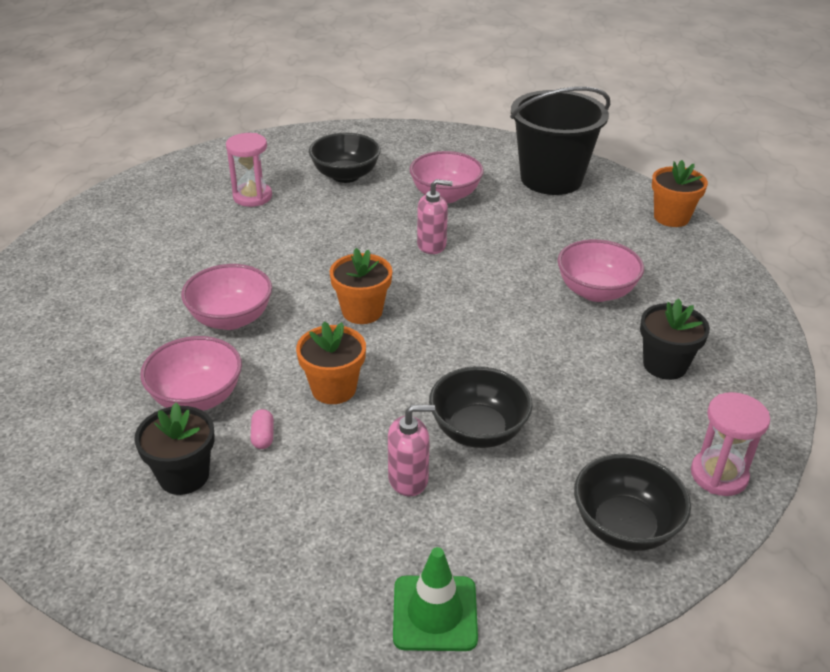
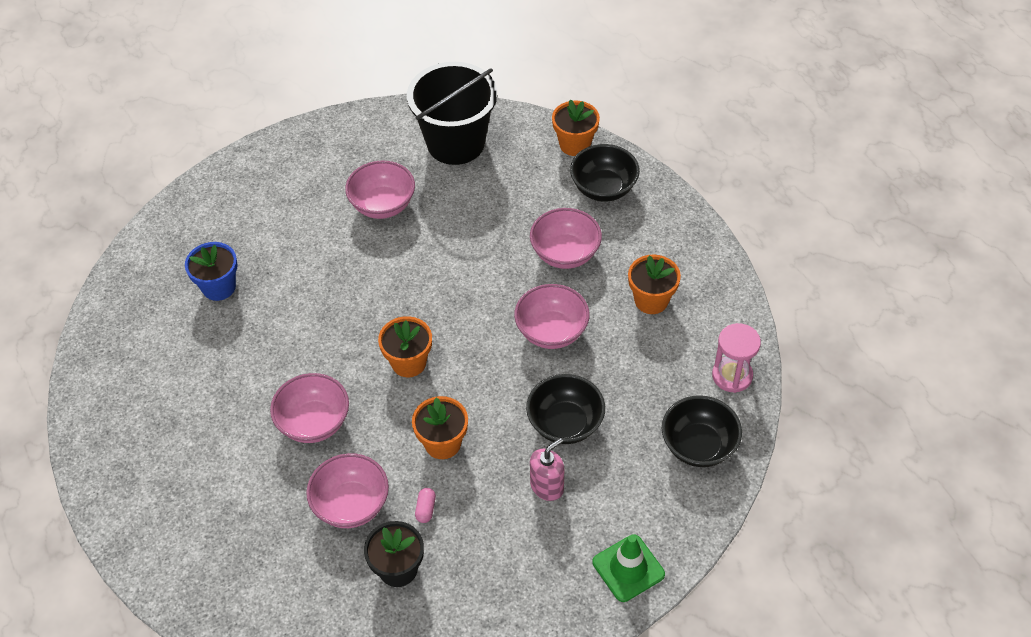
camera: 30 degrees left, 15 degrees up
pink hourglass [226,133,272,207] -> blue flower pot [185,242,238,301]
pink capsule [250,409,274,449] -> pink capsule turned 45 degrees clockwise [415,488,436,523]
black bowl [309,133,381,183] -> black bowl moved to [570,144,640,202]
pink soap dispenser [417,179,453,254] -> none
black flower pot [640,299,710,380] -> orange flower pot [628,254,681,314]
none -> pink bowl [514,284,590,349]

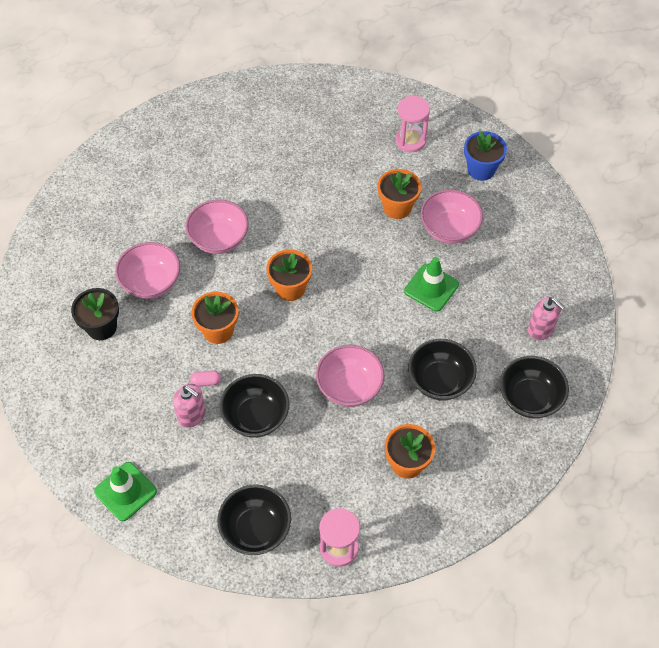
camera: 75 degrees right, 5 degrees up
blue flower pot [185,242,238,301] -> blue flower pot moved to [464,131,507,181]
black bucket [407,62,497,165] -> none
pink capsule [415,488,436,523] -> pink capsule moved to [190,371,221,387]
pink bowl [530,208,602,269] -> black bowl [408,339,477,400]
orange flower pot [552,100,600,156] -> orange flower pot moved to [378,169,421,219]
none -> pink hourglass [395,96,430,152]
none -> green traffic cone [404,257,459,312]
none -> pink soap dispenser [528,297,564,340]

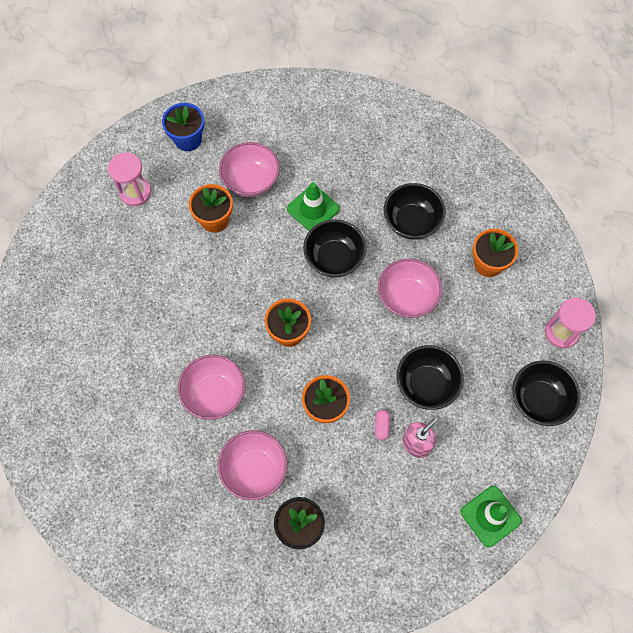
camera: 80 degrees left, 10 degrees up
black bowl [500,356,569,419] -> black bowl moved to [303,219,366,277]
pink soap dispenser [528,297,564,340] -> none

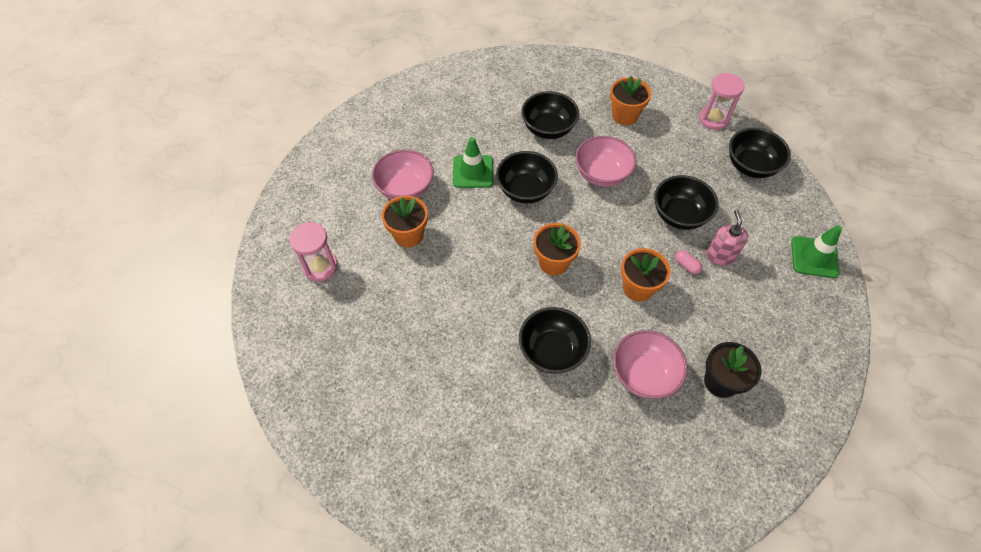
camera: 45 degrees left, 10 degrees down
blue flower pot [162,103,205,151] -> none
pink bowl [178,354,245,420] -> black bowl [519,307,591,374]

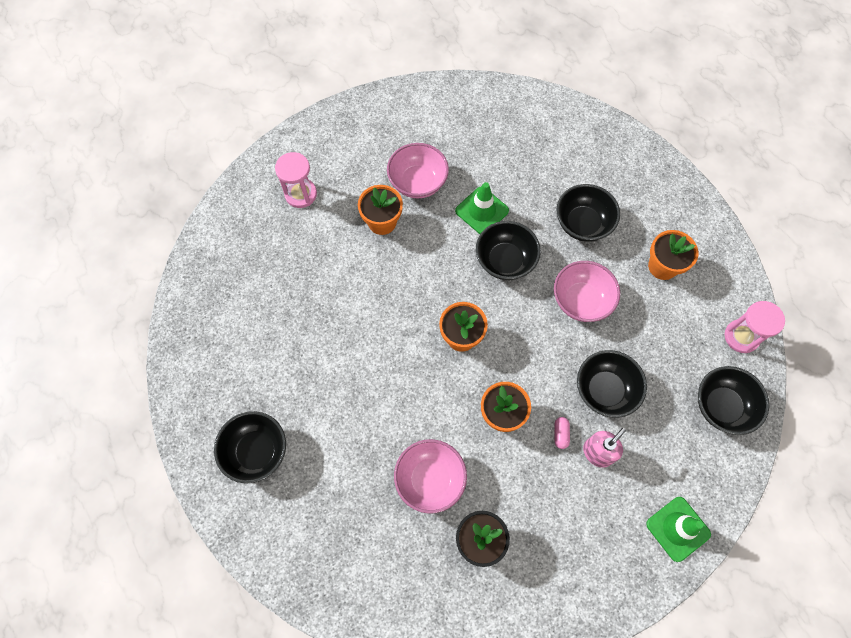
camera: 45 degrees right, 10 degrees up
black bowl [519,307,591,374] -> black bowl moved to [214,411,286,483]

